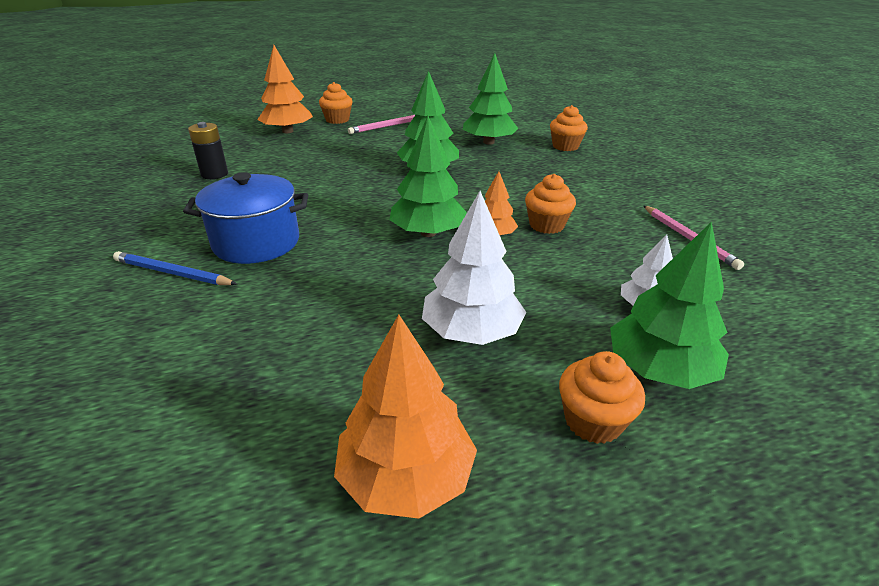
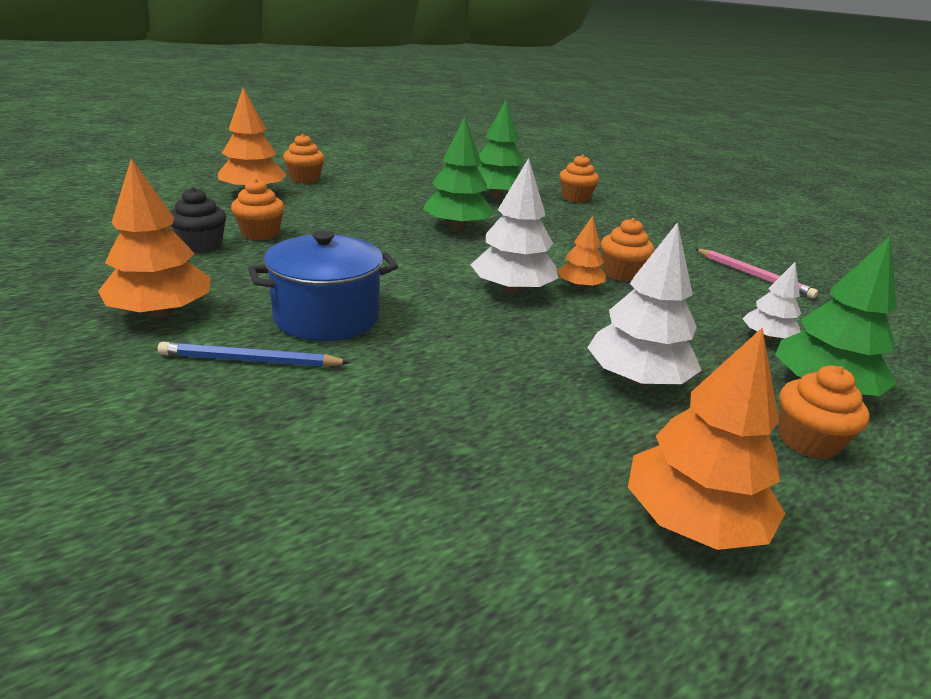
camera: 20 degrees left, 5 degrees down
black battery [188,122,228,179] -> black cupcake [171,187,226,253]
pink pencil [348,115,415,134] -> none
green tree [390,116,467,237] -> white tree [471,158,558,295]
none -> orange tree [98,159,211,318]
none -> orange cupcake [231,178,285,240]

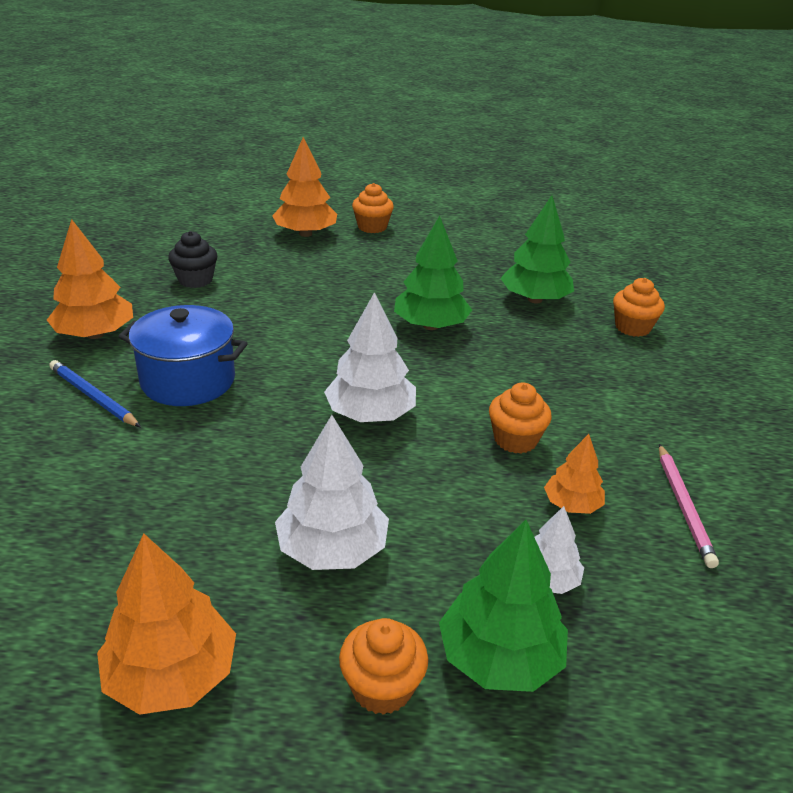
camera: 40 degrees right, 5 degrees up
orange cupcake [231,178,285,240] -> none
orange tree [557,216,606,289] -> orange tree moved to [544,434,605,514]

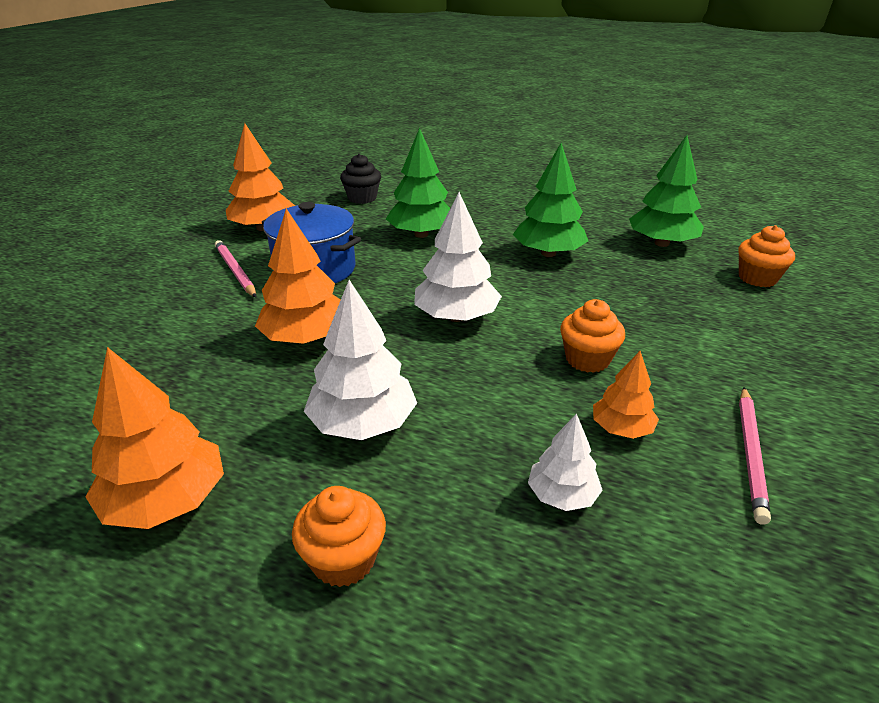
camera: 20 degrees right, 0 degrees up
blue pencil [49,360,141,427] -> pink pencil [215,240,256,297]
orange tree [272,137,337,237] -> orange tree moved to [255,209,340,344]
orange cupcake [352,183,394,233] -> none
green tree [439,520,568,692] -> green tree moved to [386,128,450,238]

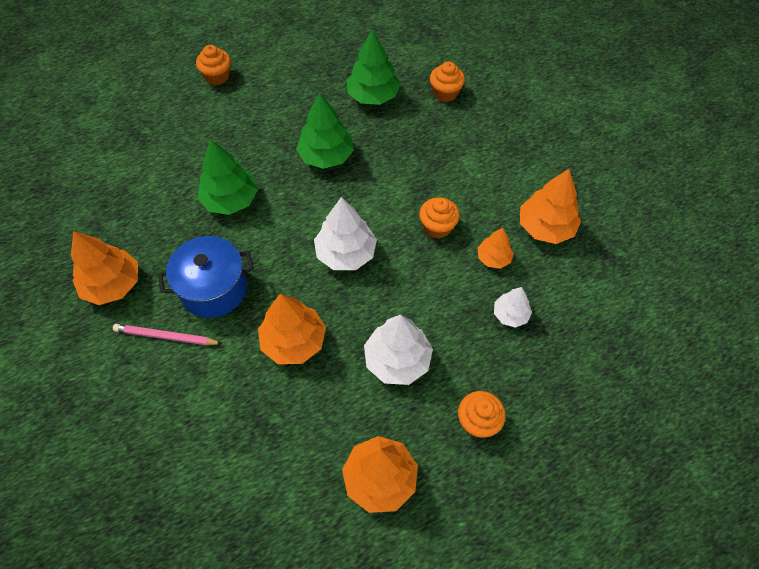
camera: 50 degrees left, 25 degrees up
black cupcake [340,154,381,204] -> none
pink pencil [739,387,771,525] -> orange tree [520,169,581,244]
none -> orange cupcake [196,45,231,85]

